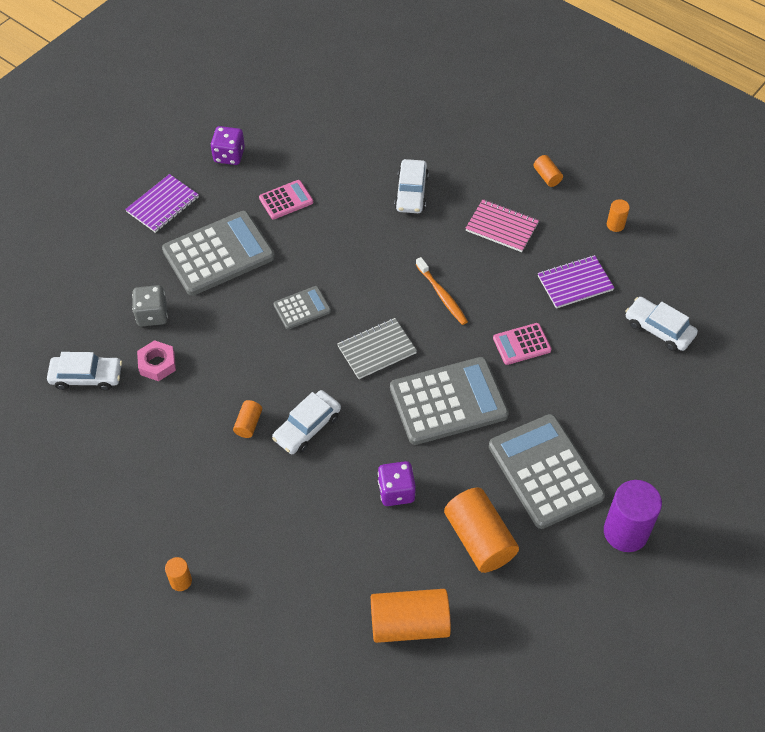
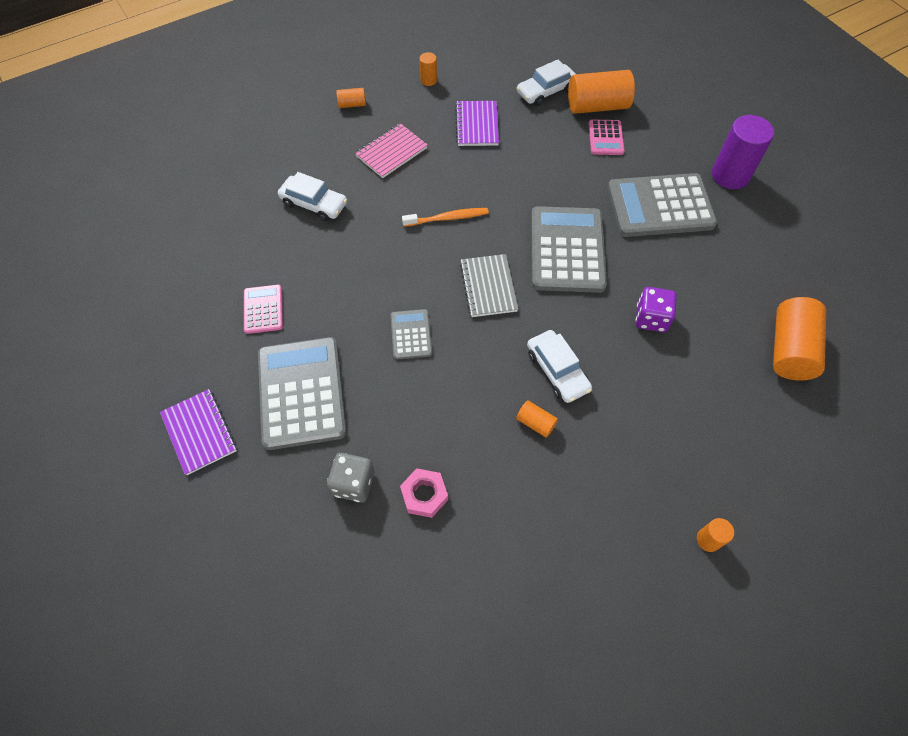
camera: 70 degrees left, 5 degrees up
white car [47,352,122,391] -> none
purple dice [211,126,245,165] -> none
orange cylinder [444,488,519,573] -> orange cylinder moved to [568,70,635,114]
pink calculator [493,323,551,365] -> pink calculator moved to [589,120,625,155]

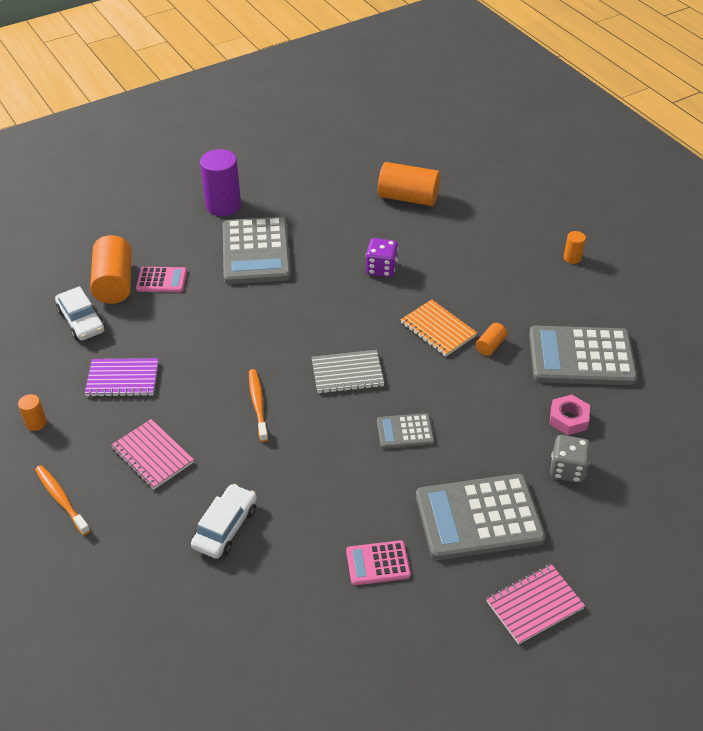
camera: 90 degrees left, 15 degrees down
purple notebook [160,389,237,475] -> pink notebook [486,564,585,644]
orange cylinder [336,88,366,108] -> orange toothbrush [35,465,90,535]
white car [527,330,592,403] -> orange notebook [401,299,477,357]
grey calculator [531,206,607,293] -> grey calculator moved to [529,326,637,385]

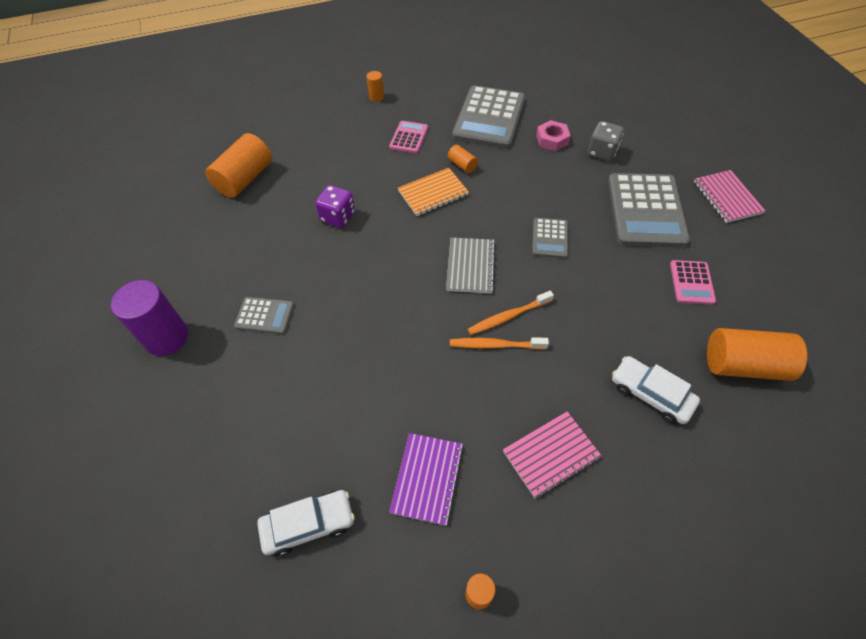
camera: 75 degrees left, 10 degrees up
orange toothbrush [35,465,90,535] -> orange toothbrush moved to [467,291,554,335]
orange cylinder [90,235,132,304] -> orange cylinder moved to [707,328,807,381]
pink calculator [136,267,187,292] -> pink calculator moved to [389,121,428,154]
grey calculator [223,217,291,284] -> grey calculator [234,297,294,334], size x0.50

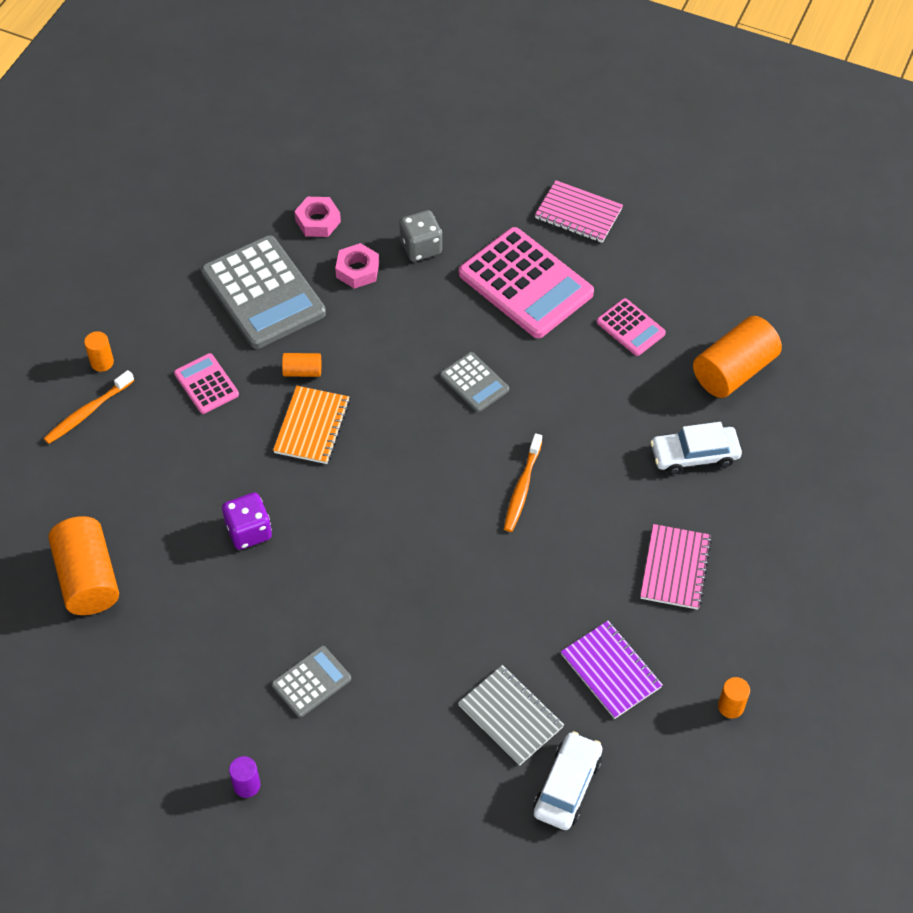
camera: 50 degrees left, 0 degrees up
purple cylinder [111,280,188,356] -> purple cylinder [229,756,260,798], size x0.48
grey notebook [446,238,496,293] -> grey notebook moved to [458,665,564,766]
orange toothbrush [450,337,549,349] -> orange toothbrush moved to [44,370,134,444]
grey calculator [608,173,690,248] -> pink calculator [459,227,594,338]
none -> pink nut [294,197,341,237]

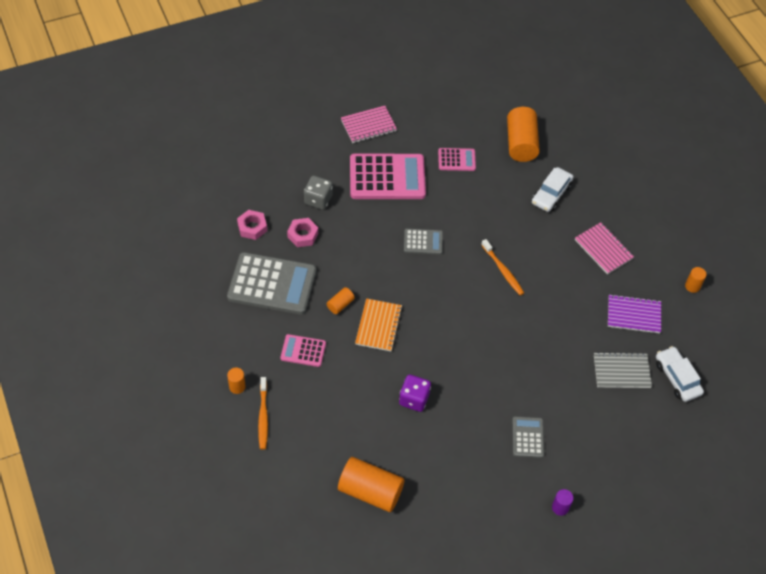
camera: 50 degrees left, 0 degrees up
orange notebook [273,386,350,464] -> orange notebook turned 45 degrees clockwise [355,298,403,351]

